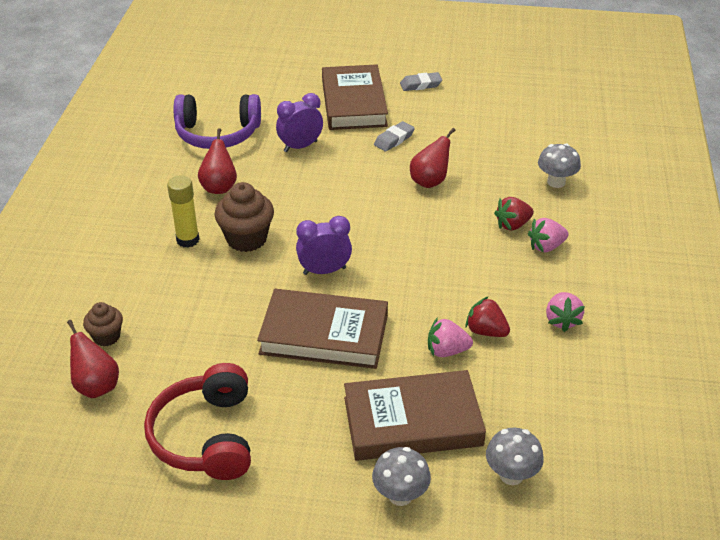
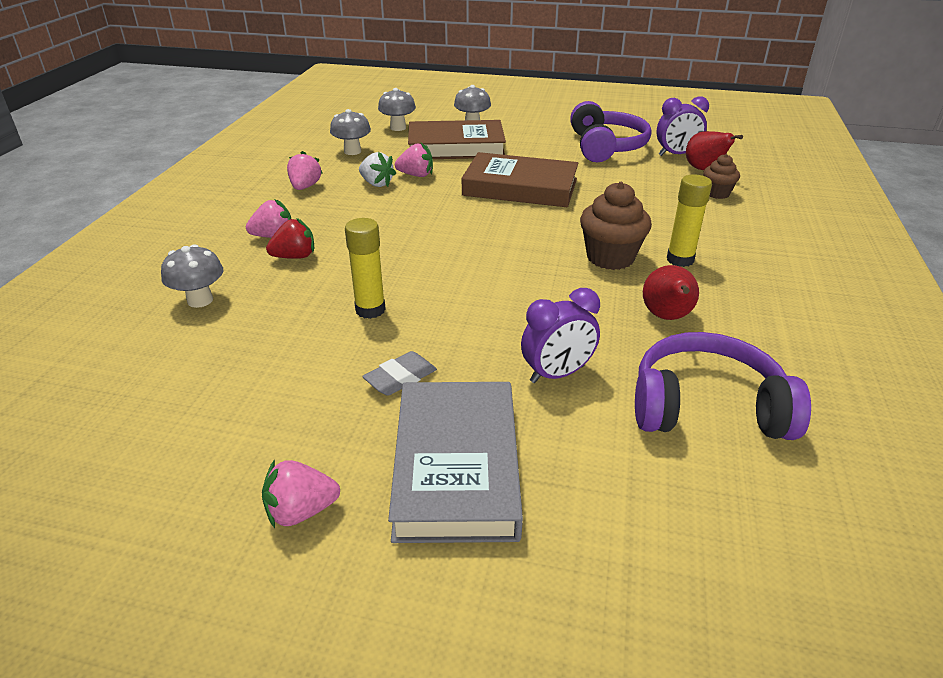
camera: 175 degrees left, 5 degrees down
red headphones [144,363,251,480] -> purple headphones [570,101,651,162]
purple clock [296,216,352,275] -> purple clock moved to [656,96,709,156]
brown book [322,64,388,130] -> grey book [388,382,523,543]
grey eraser [400,72,442,91] -> pink strawberry [262,460,340,528]
red pear [410,128,456,188] -> yellow glue stick [345,218,386,319]
red strawberry [465,296,510,337] -> white strawberry [359,152,396,187]
none -> grey mushroom [330,109,371,155]

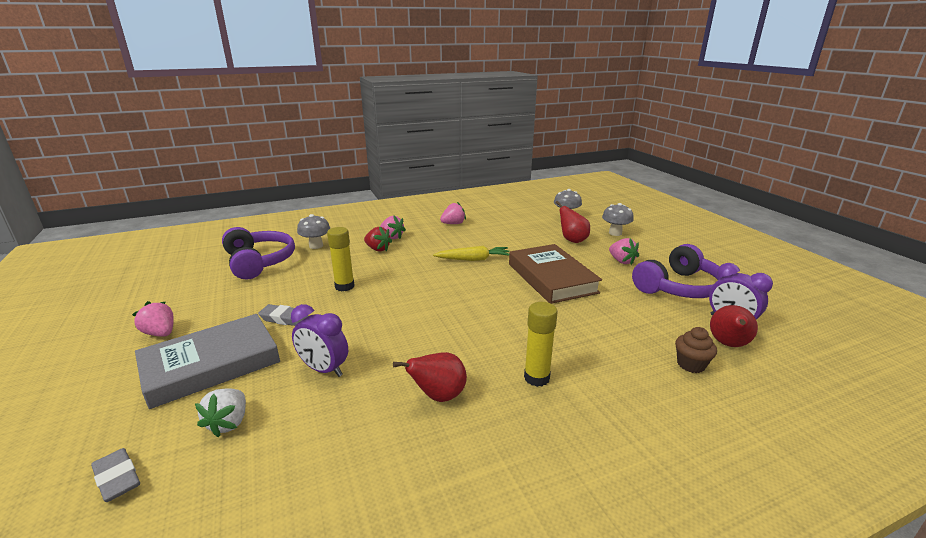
camera: 55 degrees right, 10 degrees down
grey mushroom [330,109,371,155] -> none
white strawberry [359,152,396,187] -> white strawberry moved to [195,388,246,437]
pink strawberry [395,143,433,177] -> pink strawberry moved to [609,238,639,265]
brown book [408,120,506,159] -> red pear [555,201,590,243]
brown cupcake [580,182,652,270] -> none
purple headphones [635,332,811,440] -> purple headphones moved to [222,227,295,280]
none -> grey eraser [91,448,140,502]
none -> yellow carrot [433,246,509,261]

